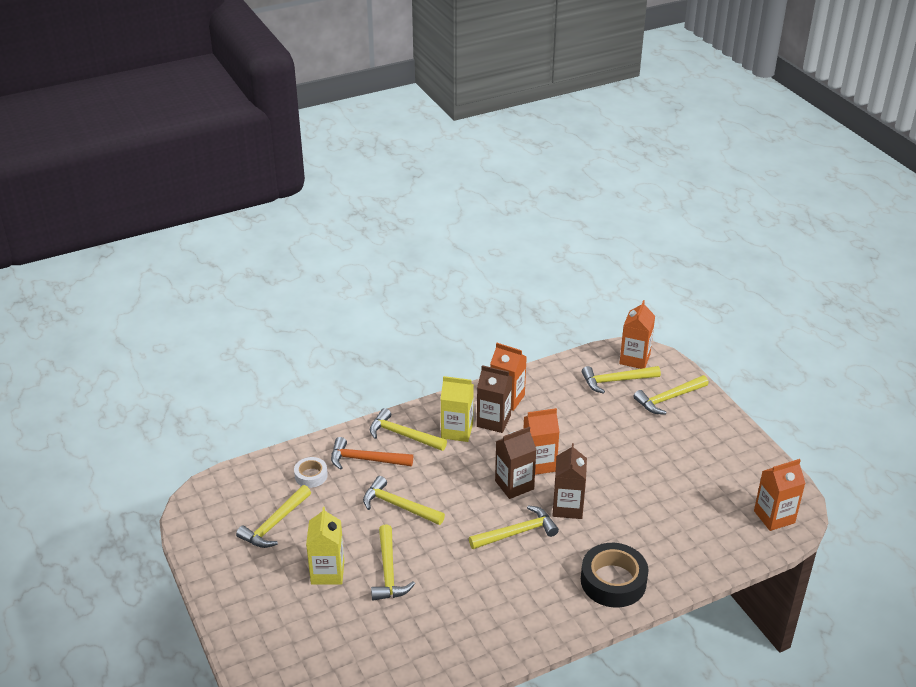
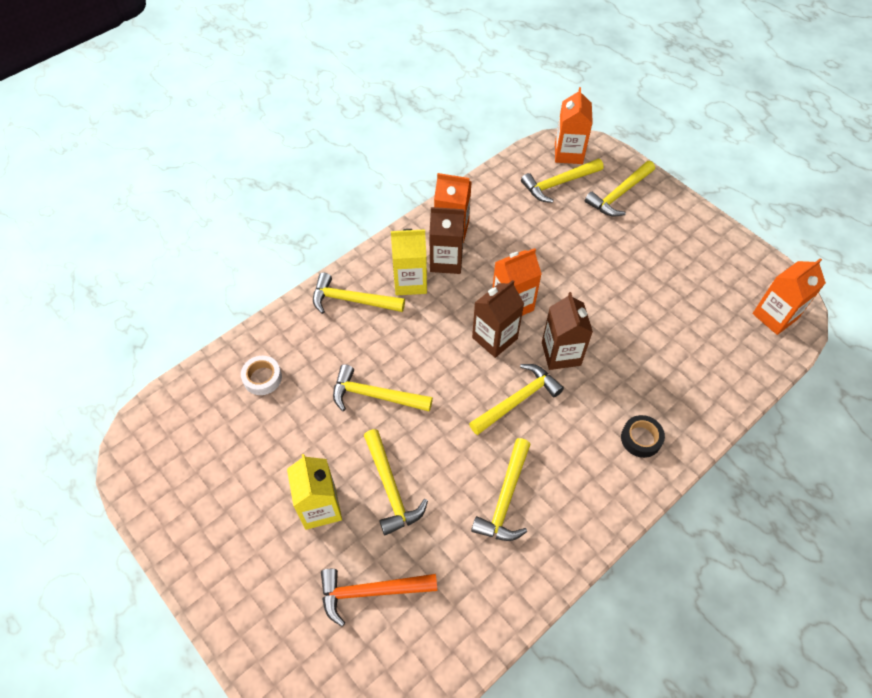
camera: 15 degrees left, 20 degrees up
yellow hammer [236,485,311,548] -> yellow hammer moved to [471,438,531,541]
orange hammer [331,437,413,470] -> orange hammer moved to [321,569,437,626]
black tape [581,543,648,607] -> black tape [621,415,665,458], size x0.54

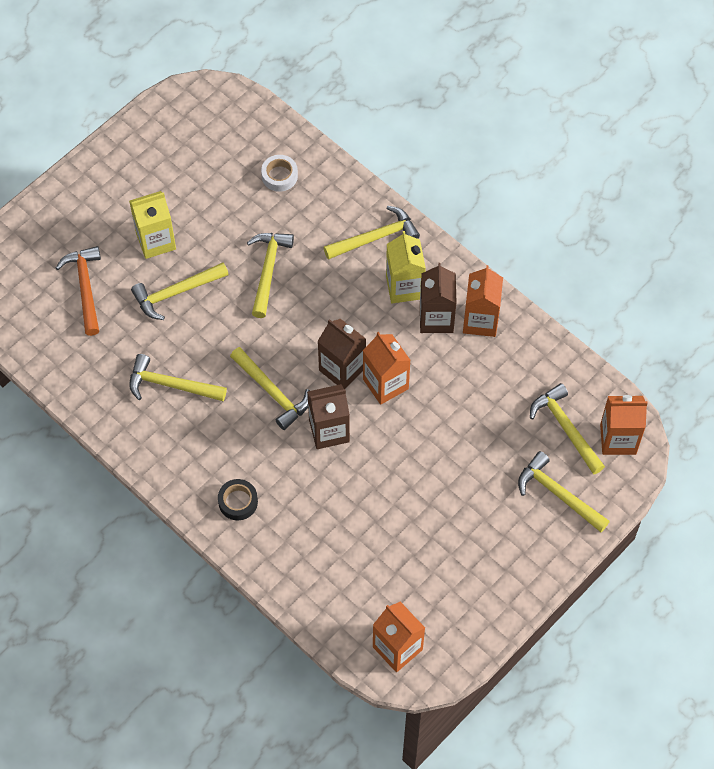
camera: 85 degrees right, 5 degrees up
yellow hammer [313,273,405,314] -> yellow hammer turned 60 degrees clockwise [323,206,420,260]

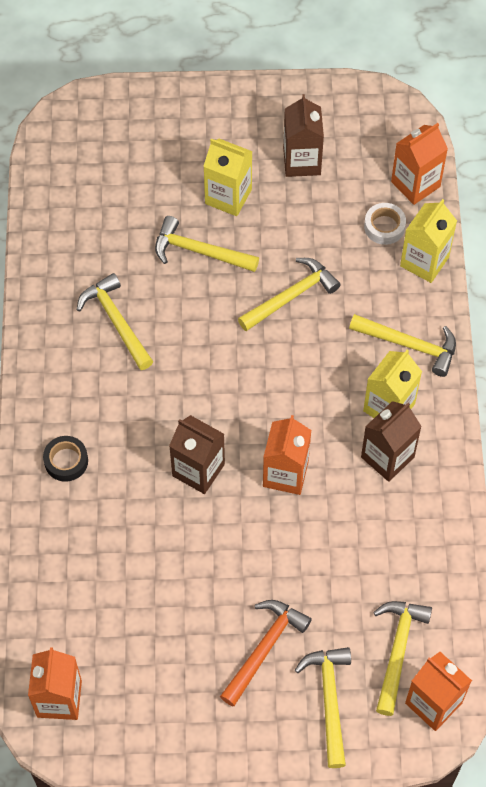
camera: 45 degrees right, 0 degrees up
orange hammer [56,246,101,336] -> orange hammer moved to [220,600,312,706]
yellow hammer [230,347,310,430] -> none
brown carton [317,319,366,389] -> brown carton moved to [283,94,324,177]
orange carton [463,265,503,337] -> orange carton moved to [391,123,448,205]
none -> yellow carton [400,199,457,283]

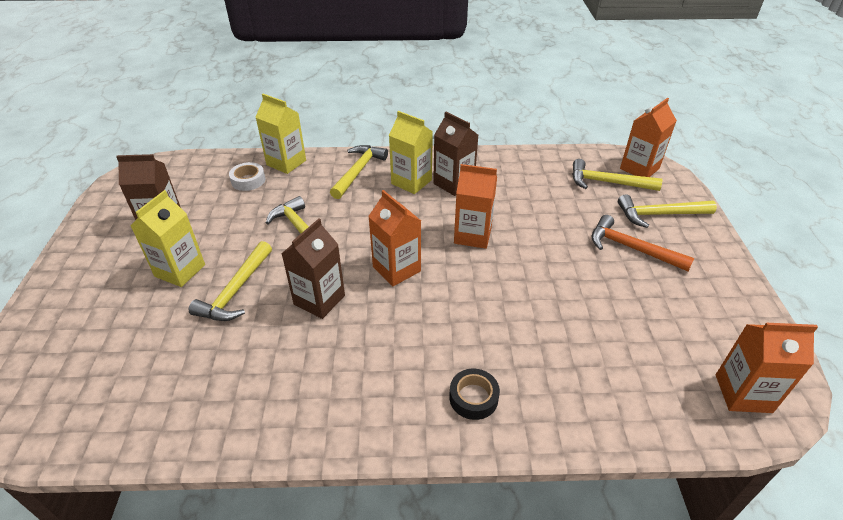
camera: 90 degrees left, 20 degrees down
yellow hammer [77,273,153,370] -> none
brown carton [169,415,225,494] -> brown carton moved to [281,219,345,319]
orange carton [391,123,448,205] -> orange carton moved to [368,190,421,286]

